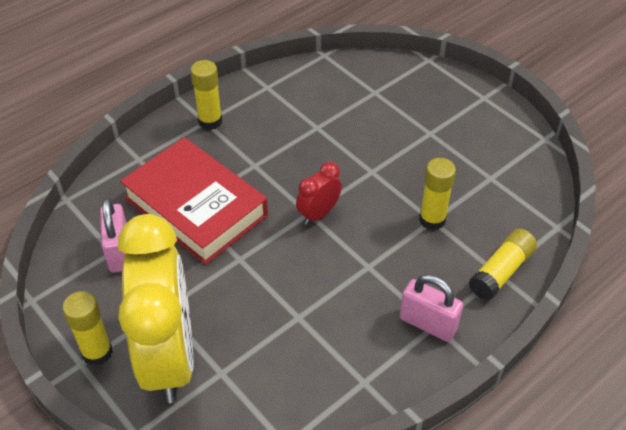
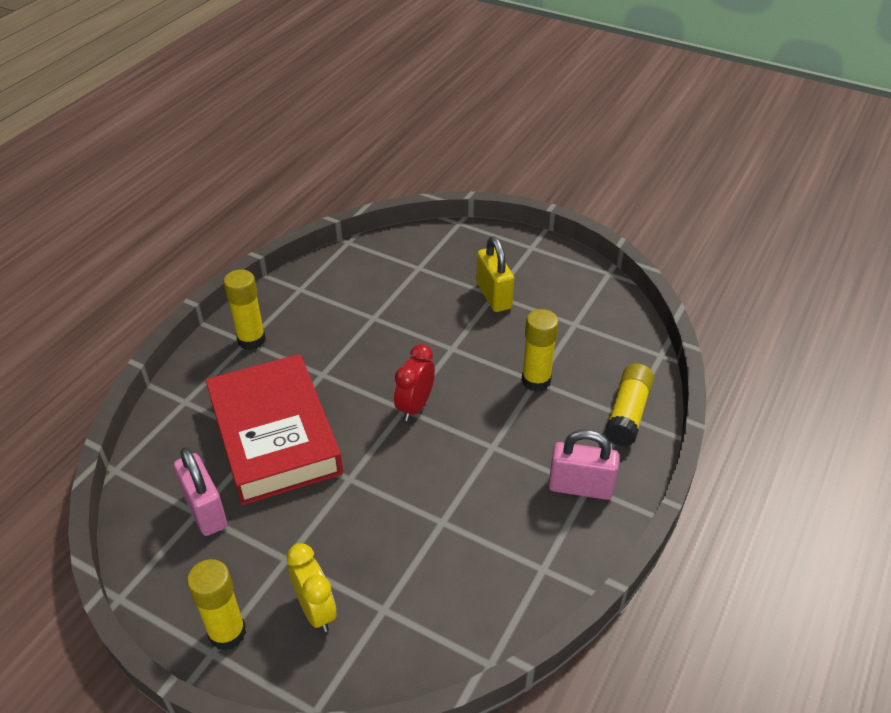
camera: 20 degrees left, 5 degrees down
yellow clock [118,214,194,403] -> yellow clock [286,543,336,632], size x0.42
red book [120,137,268,265] -> red book turned 45 degrees clockwise [205,354,343,505]
none -> yellow padlock [476,236,514,312]

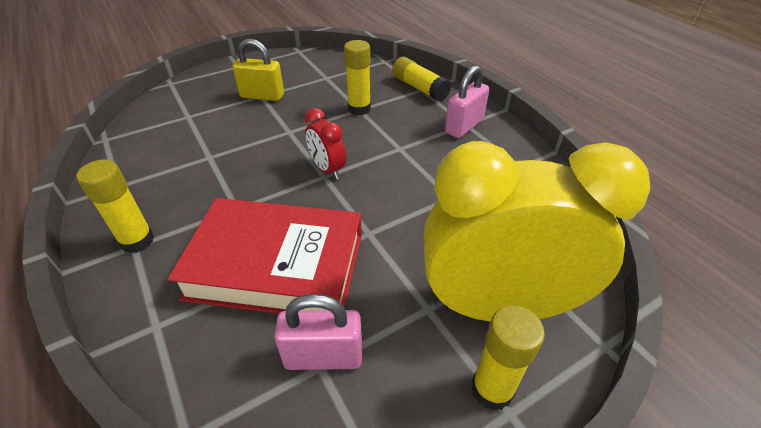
camera: 60 degrees left, 0 degrees up
yellow clock [286,543,336,632] -> yellow clock [423,141,650,322], size x2.36

